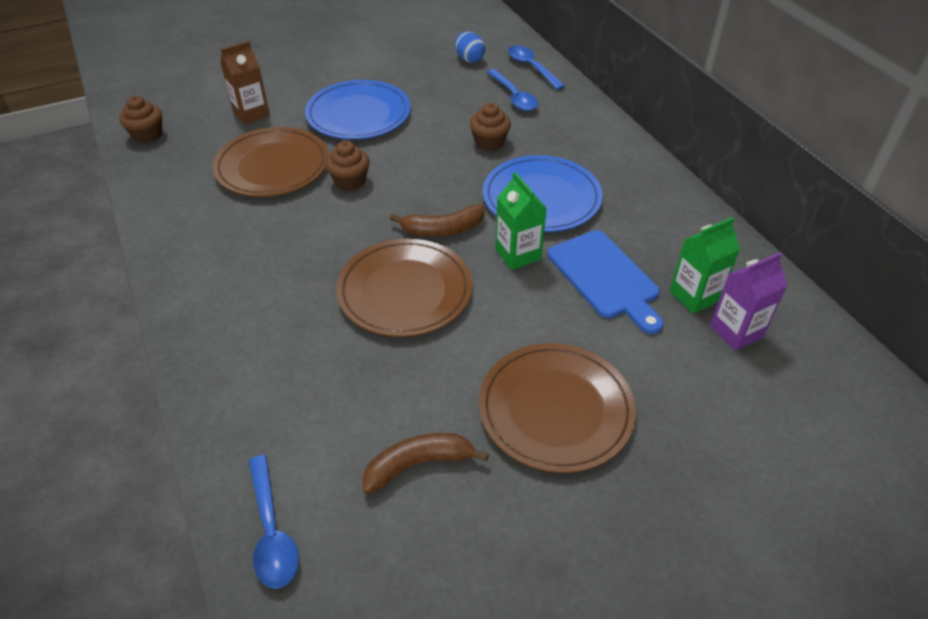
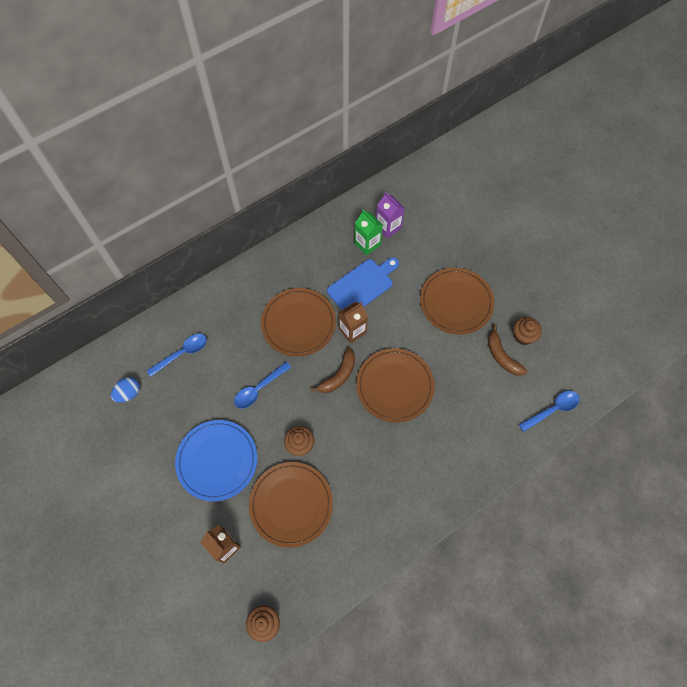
camera: 100 degrees left, 20 degrees up
brown banana [390,204,485,237] -> brown banana turned 60 degrees clockwise [310,348,355,393]
brown cupcake [470,103,511,151] -> brown cupcake moved to [513,317,542,345]
blue plate [483,155,603,232] -> brown plate [261,288,336,357]
green carton [495,172,547,270] -> brown carton [339,301,368,344]
blue spoon [508,46,565,90] -> blue spoon moved to [234,362,291,409]

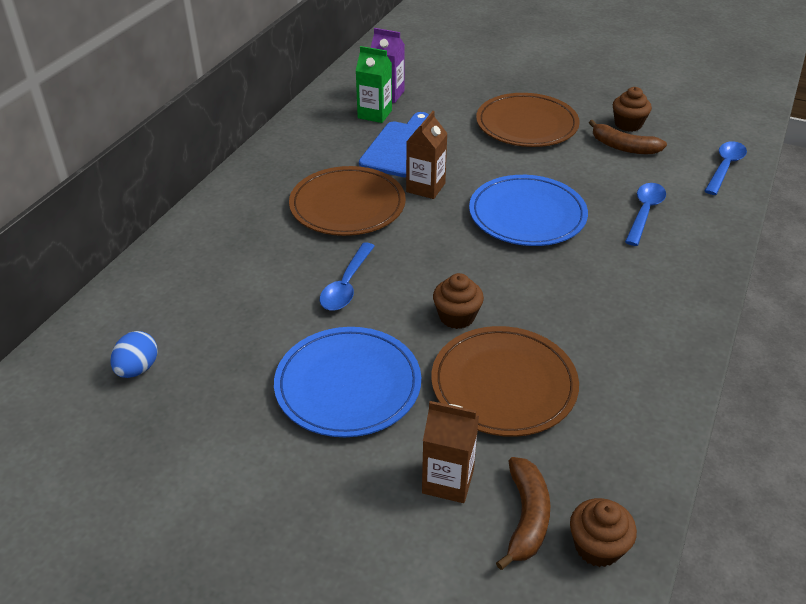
camera: 30 degrees left, 25 degrees down
blue spoon [147,334,207,377] -> blue spoon moved to [625,183,666,246]
brown banana [310,348,355,393] -> brown banana moved to [496,457,550,570]
brown plate [356,348,435,423] -> blue plate [469,175,588,246]

